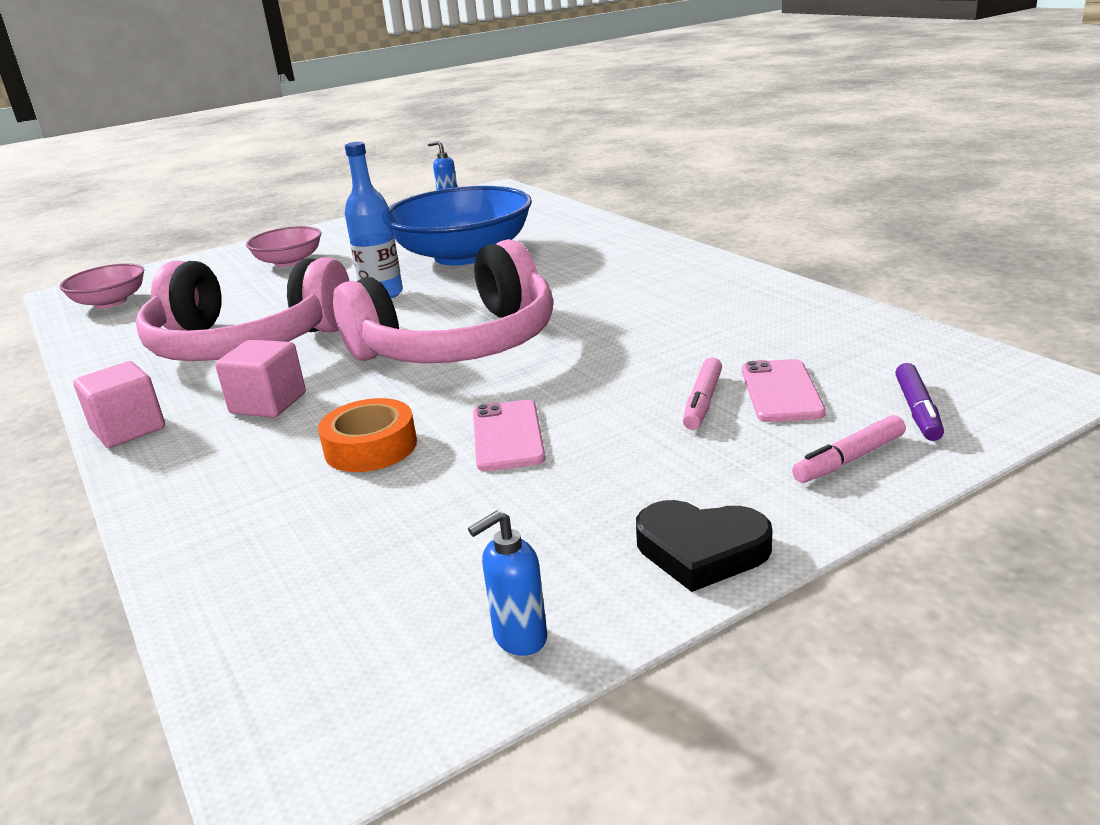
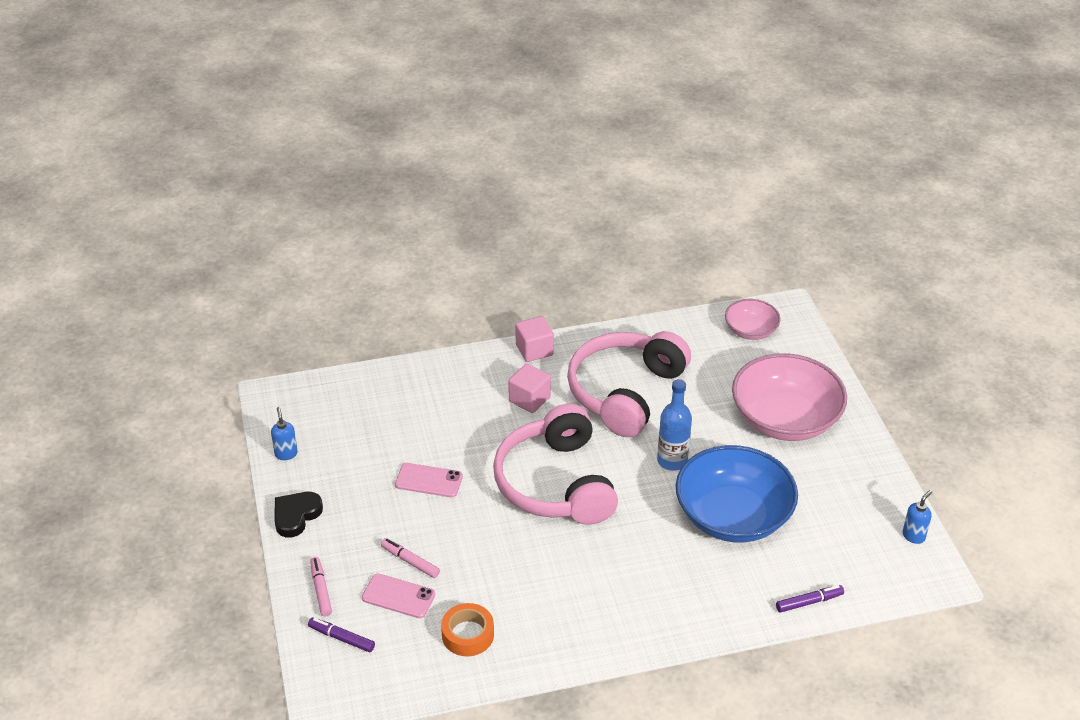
camera: 105 degrees right, 15 degrees up
pink bowl [246,226,321,267] -> pink bowl [732,353,847,441], size x1.93
orange tape [318,398,417,472] -> orange tape moved to [441,603,494,656]
none -> purple marker [776,585,844,613]

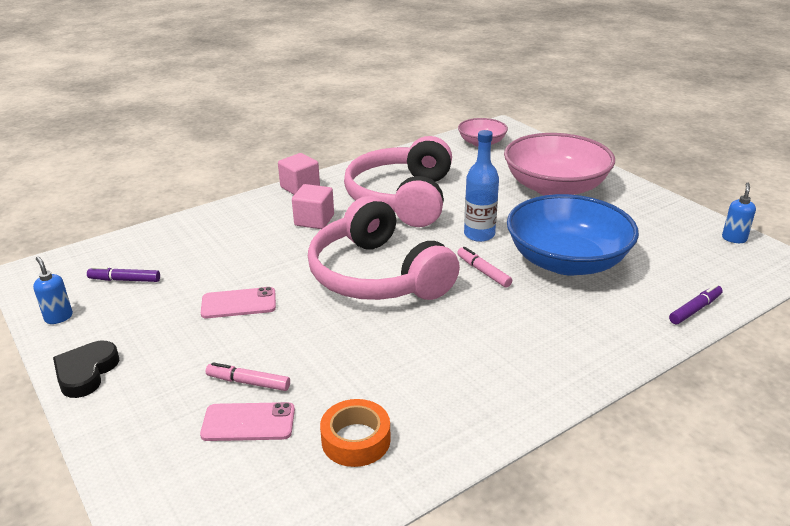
camera: 20 degrees left, 10 degrees down
purple marker [308,617,375,652] -> purple marker moved to [87,266,160,282]
pink marker [310,557,332,616] -> pink marker moved to [457,247,512,288]

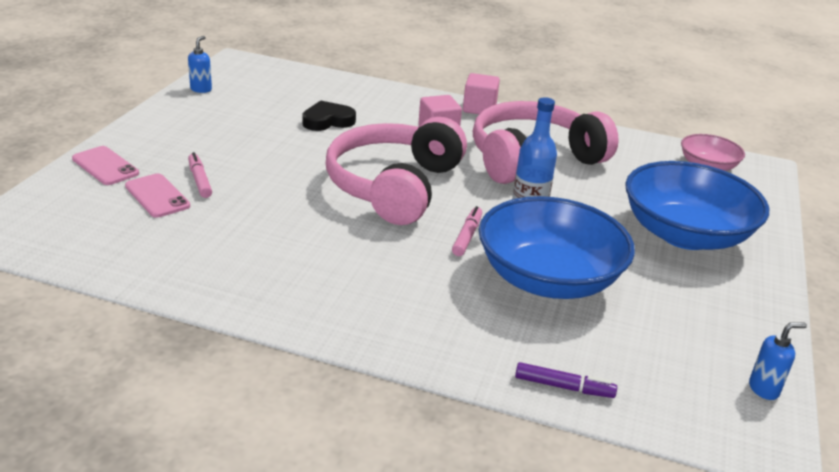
camera: 50 degrees right, 0 degrees up
black heart [53,341,119,398] -> black heart moved to [302,101,356,131]
purple marker [87,266,160,282] -> none
pink phone [201,287,276,318] -> pink phone moved to [72,146,139,185]
orange tape [320,399,391,467] -> none
pink bowl [504,133,615,196] -> blue bowl [625,161,769,250]

